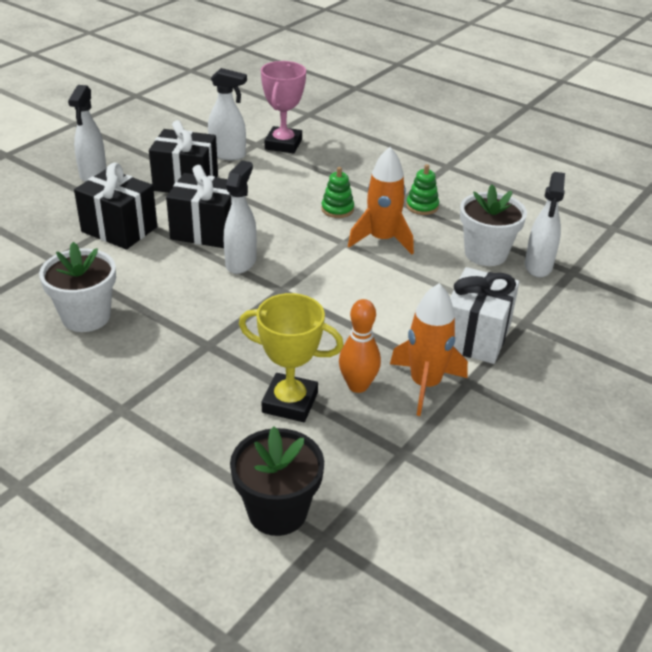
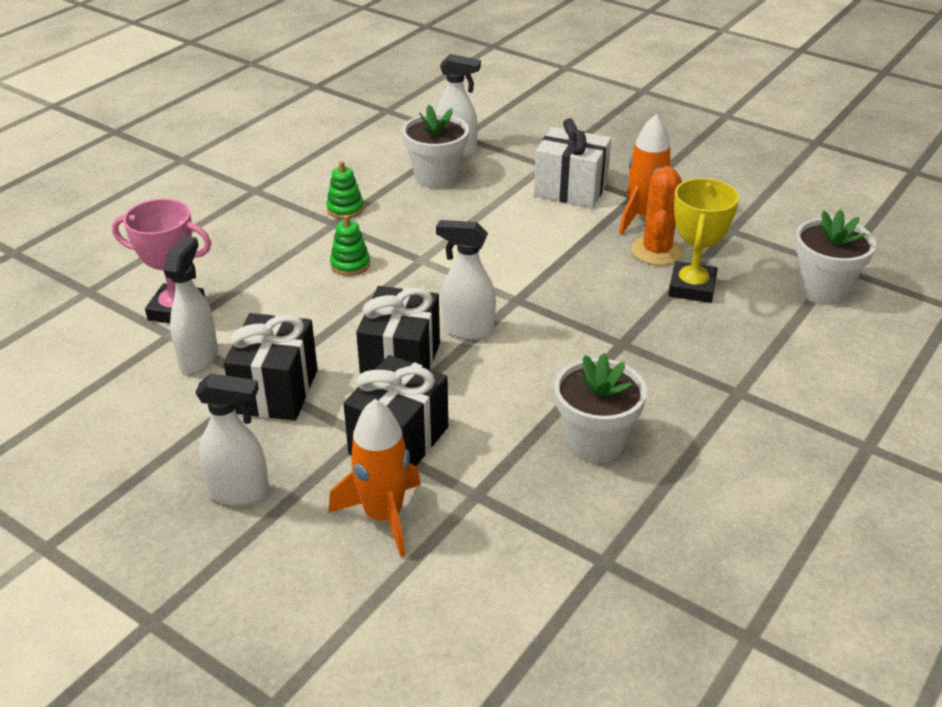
camera: 90 degrees left, 0 degrees up
black flower pot [230,426,324,536] -> white flower pot [795,210,876,305]
orange bowling pin [339,299,381,393] -> orange cactus [631,166,683,265]
orange rocket [348,147,414,254] -> orange rocket moved to [329,399,421,557]

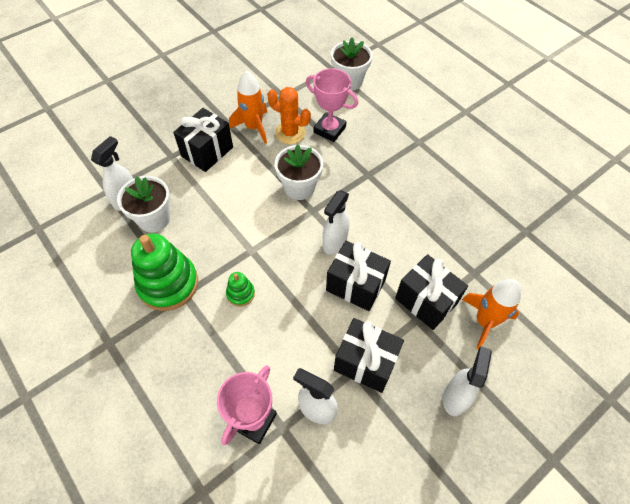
camera: 75 degrees left, 20 degrees up
green stacking toy [326,161,364,219] -> green stacking toy [131,233,198,311], size x2.14
white gift [534,118,611,208] -> black gift [173,108,233,172]
white flower pot [554,353,647,463] -> white flower pot moved to [275,144,323,200]
yellow trophy [668,178,739,303] -> pink trophy [306,68,358,142]

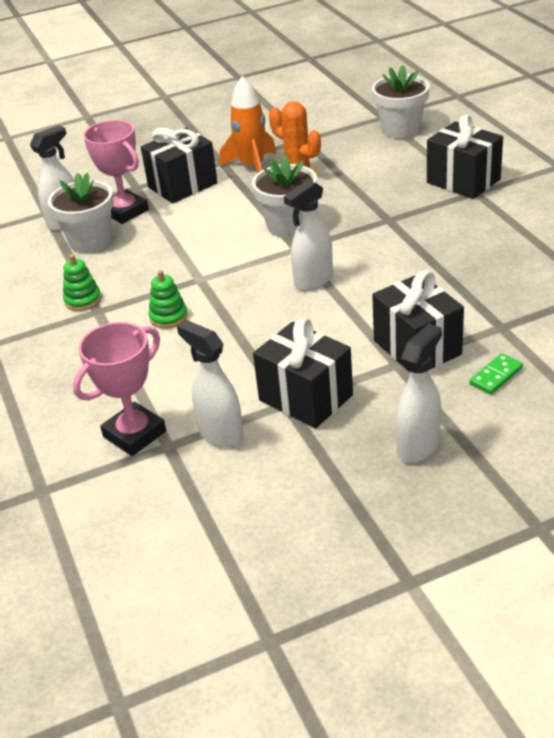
camera: 20 degrees right, 20 degrees down
green stacking toy [131,233,198,311] -> green stacking toy [63,254,101,311], size x0.47
pink trophy [306,68,358,142] -> pink trophy moved to [83,120,149,224]
black gift [326,241,391,311] -> black gift moved to [427,114,503,199]
orange rocket [462,279,521,350] -> green domino [470,353,523,394]

